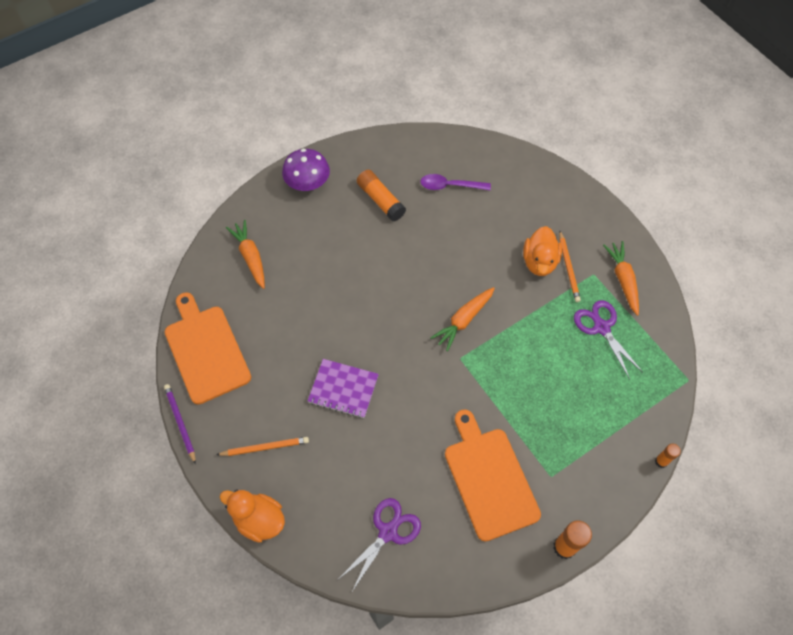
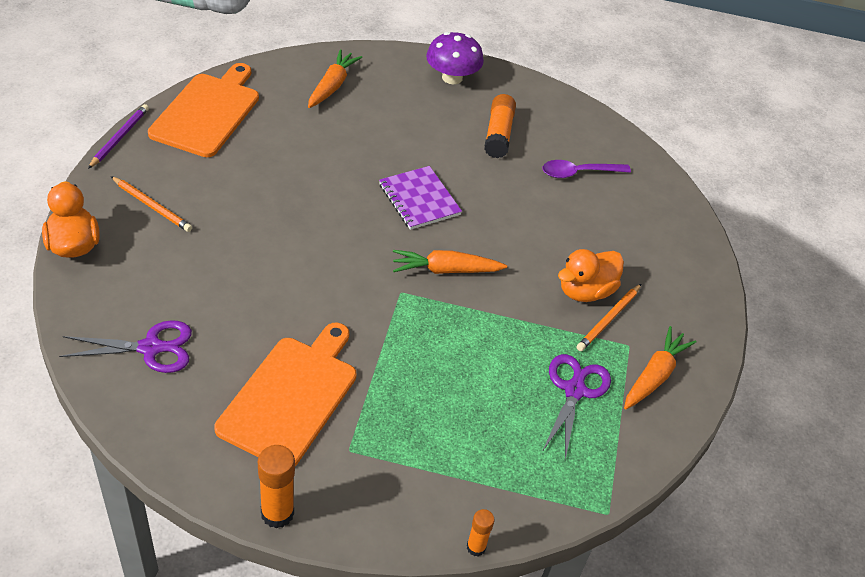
camera: 40 degrees right, 15 degrees down
purple notebook [308,359,379,418] -> purple notebook moved to [379,166,462,230]
purple spoon [420,174,491,190] -> purple spoon turned 60 degrees counterclockwise [543,160,631,178]

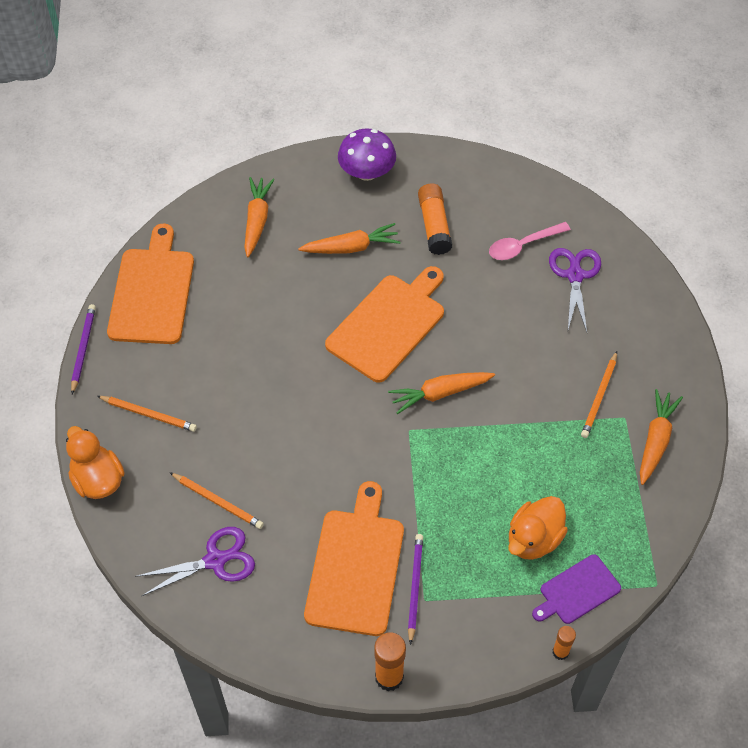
camera: 10 degrees left, 10 degrees up
purple notebook [379,166,462,230] -> orange cutting board [325,266,444,383]
purple scissors [542,354,611,460] -> purple scissors moved to [549,248,601,332]
purple spoon [543,160,631,178] -> pink spoon [489,222,571,260]
orange duck [558,249,624,302] -> orange duck moved to [508,496,568,560]
none -> orange pencil [169,472,264,529]
none -> orange carrot [298,223,400,254]
none -> purple pencil [408,534,423,645]
none -> purple cutting board [532,554,621,624]

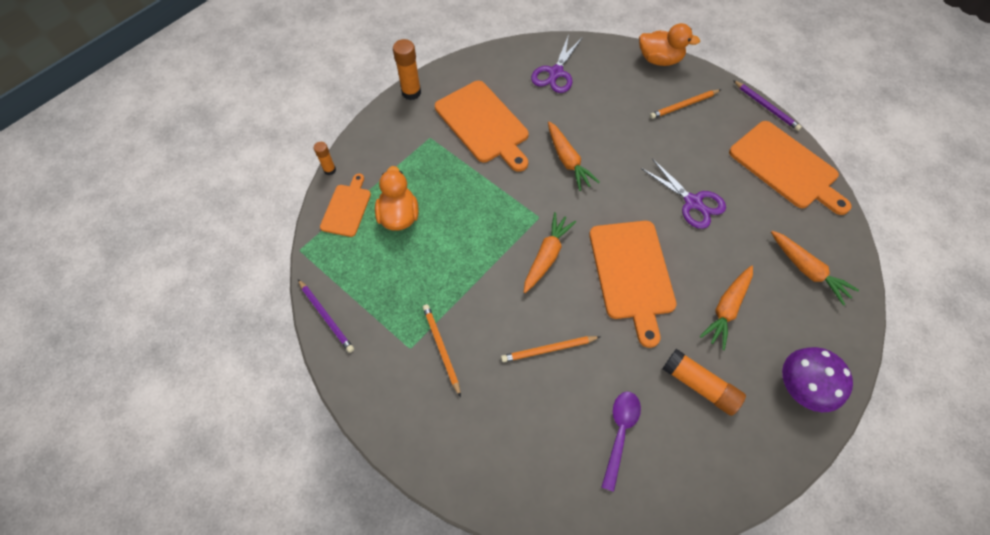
camera: 135 degrees right, 5 degrees up
orange pencil [169,472,264,529] -> orange pencil moved to [501,336,600,362]
purple pencil [408,534,423,645] -> purple pencil moved to [298,279,354,353]
pink spoon [489,222,571,260] -> purple spoon [601,392,641,492]
purple cutting board [532,554,621,624] -> orange cutting board [320,174,371,237]
purple scissors [549,248,601,332] -> purple scissors moved to [641,159,726,229]
orange carrot [640,389,683,485] -> orange carrot moved to [548,122,600,191]

